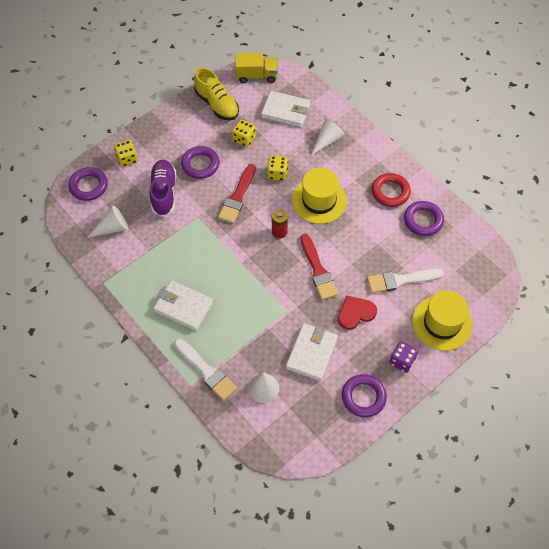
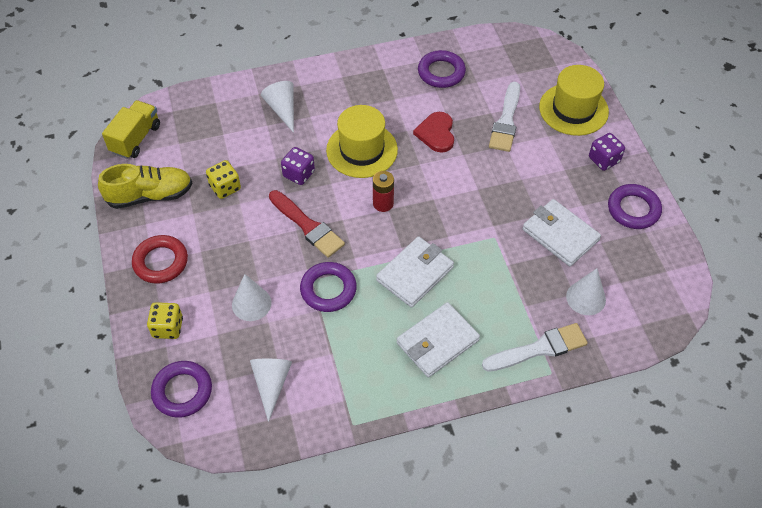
camera: 65 degrees left, 5 degrees down
purple shoe [150,160,176,217] -> white cone [232,274,272,321]
purple ring [181,146,220,179] -> purple ring moved to [300,262,357,312]
white wallet [261,91,311,127] -> white wallet moved to [376,236,454,308]
yellow dice [267,155,288,181] -> purple dice [281,147,315,185]
red brush [300,234,338,300] -> none
red heart [338,295,377,330] -> red heart moved to [413,112,454,153]
red ring [372,173,411,207] -> red ring moved to [132,235,188,284]

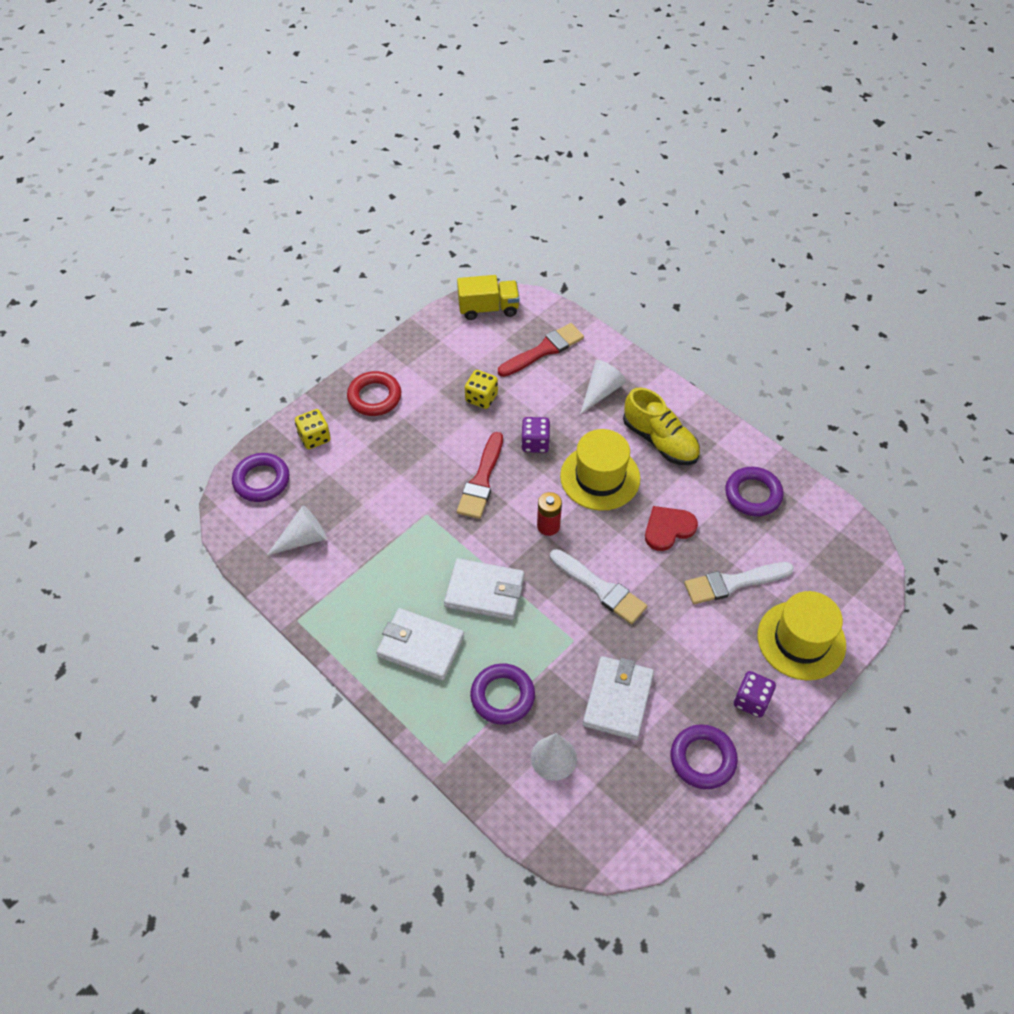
camera: 60 degrees right, 0 degrees up
yellow shoe [98,164,192,209] -> yellow shoe moved to [623,387,700,465]
white cone [232,274,272,321] -> none
purple ring [300,262,357,312] -> purple ring moved to [470,663,535,725]
white brush [482,323,588,372] -> white brush moved to [550,549,647,624]
none -> red brush [498,323,584,377]

